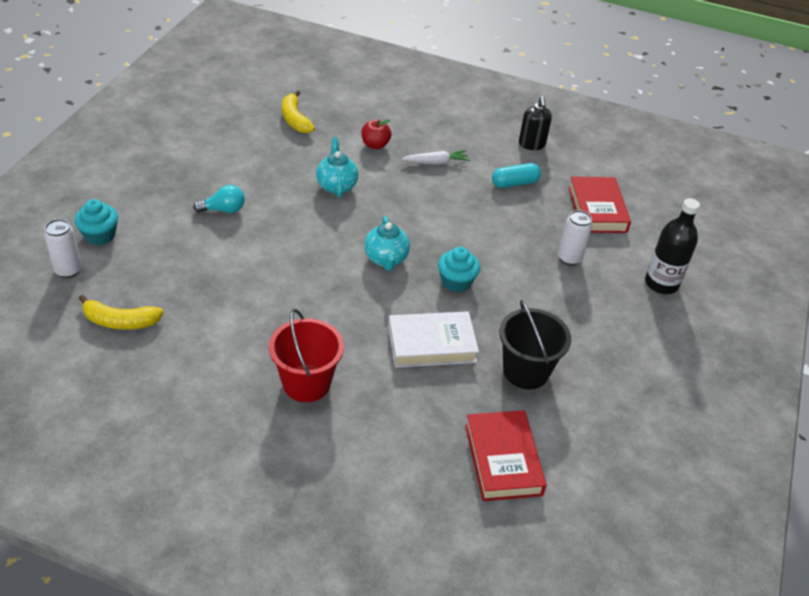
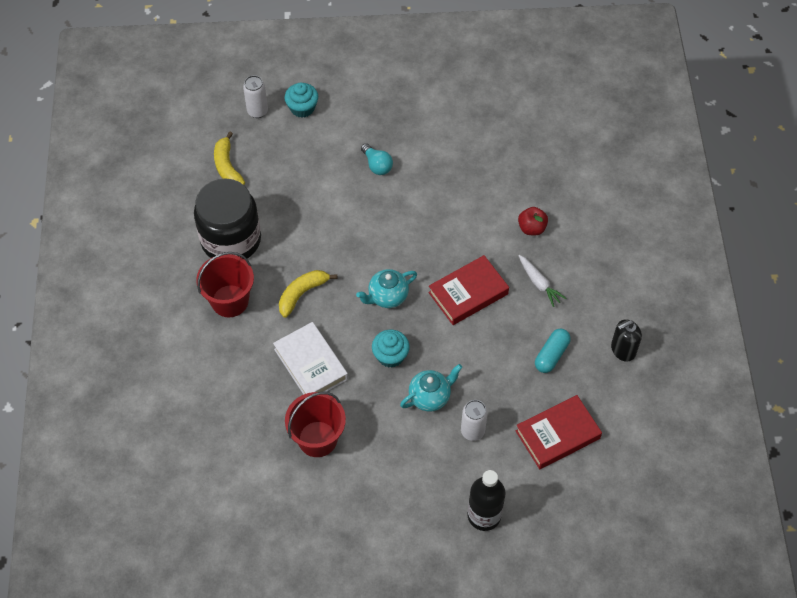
camera: 70 degrees right, 15 degrees up
yellow banana [282,90,315,133] -> yellow banana moved to [279,270,337,318]
turquoise teapot [316,138,358,198] -> turquoise teapot moved to [400,364,462,411]
red book [465,410,547,501] -> red book moved to [428,255,509,325]
turquoise capsule [492,163,541,188] -> turquoise capsule turned 75 degrees clockwise [535,329,571,373]
black bucket [499,300,571,389] -> red bucket [285,392,346,457]
none -> black jar [194,178,261,259]

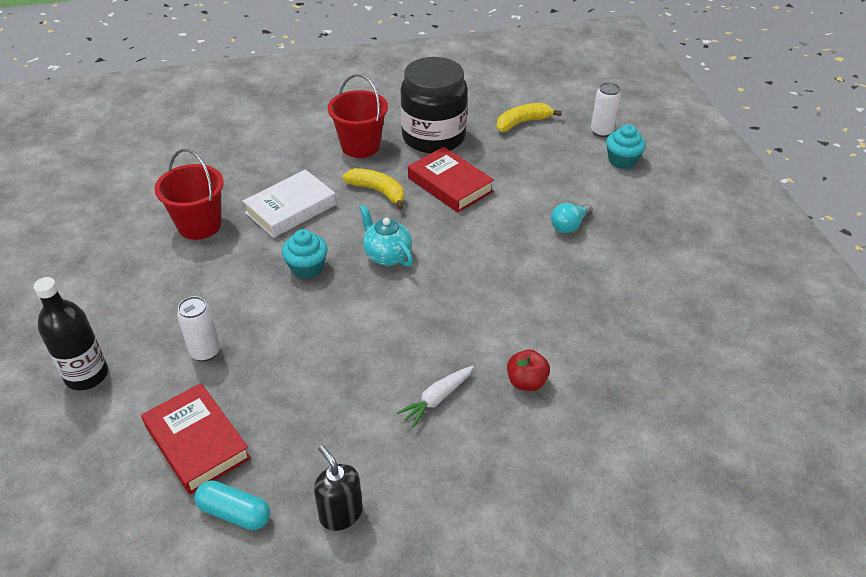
camera: 80 degrees right, 15 degrees down
turquoise teapot [400,364,462,411] -> none
red book [428,255,509,325] -> red book moved to [408,147,494,213]
turquoise capsule [535,329,571,373] -> turquoise capsule moved to [194,480,270,530]

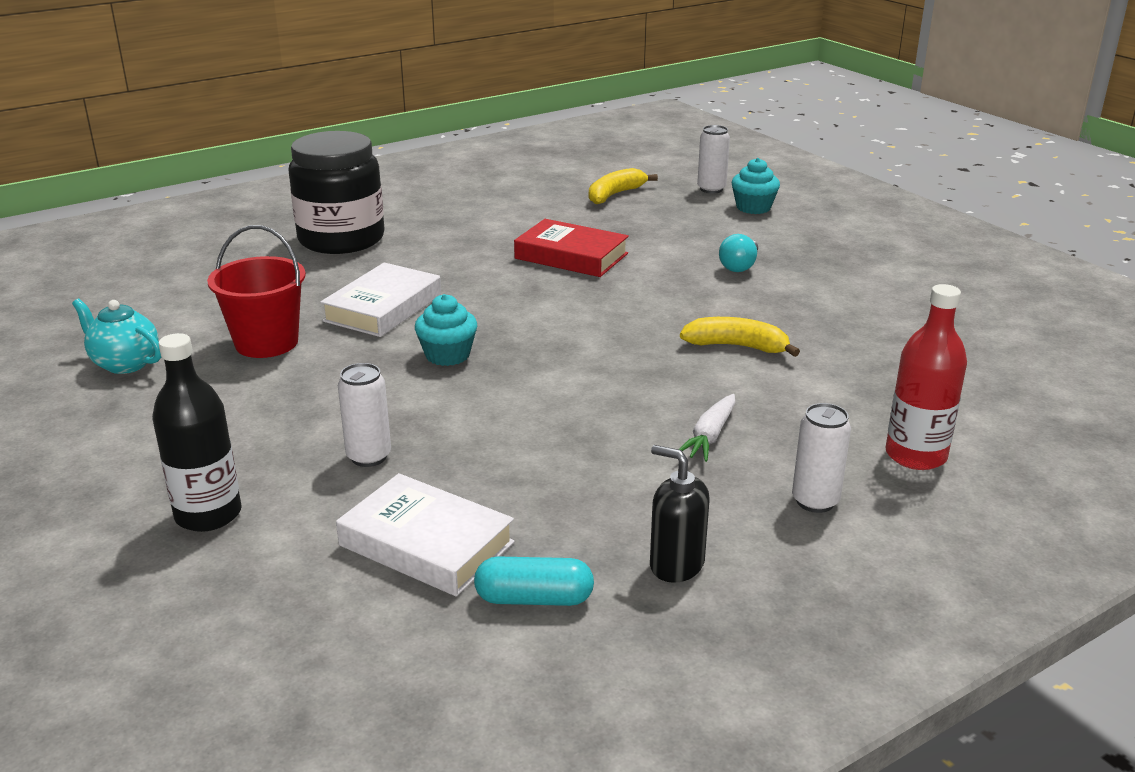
camera: 20 degrees left, 15 degrees down
red book [141,383,251,495] -> white book [336,473,515,596]
red bucket [328,74,388,158] -> none
yellow banana [342,168,404,210] -> yellow banana moved to [680,317,800,357]
turquoise teapot [359,205,413,267] -> turquoise teapot moved to [72,299,161,374]
black jar [400,57,468,153] -> black jar moved to [288,131,385,254]
red apple [507,349,550,391] -> none
none -> white can [792,403,851,513]
none -> red bottle [885,284,967,470]

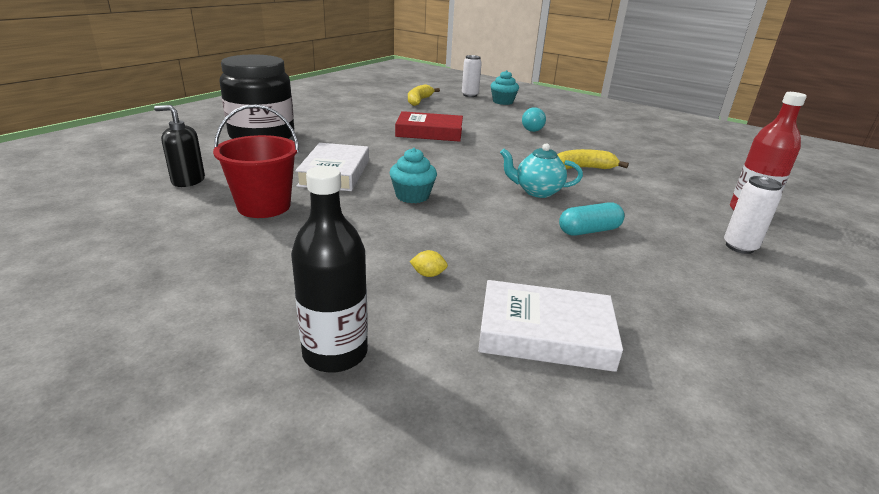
camera: 25 degrees left, 0 degrees up
turquoise teapot [72,299,161,374] -> turquoise teapot moved to [500,143,583,198]
white can [338,363,391,467] -> yellow lemon [409,250,448,277]
turquoise capsule [474,556,594,606] -> turquoise capsule moved to [559,202,625,235]
black soap dispenser [650,445,709,583] -> black soap dispenser moved to [154,105,205,187]
white carrot [679,394,735,462] -> none

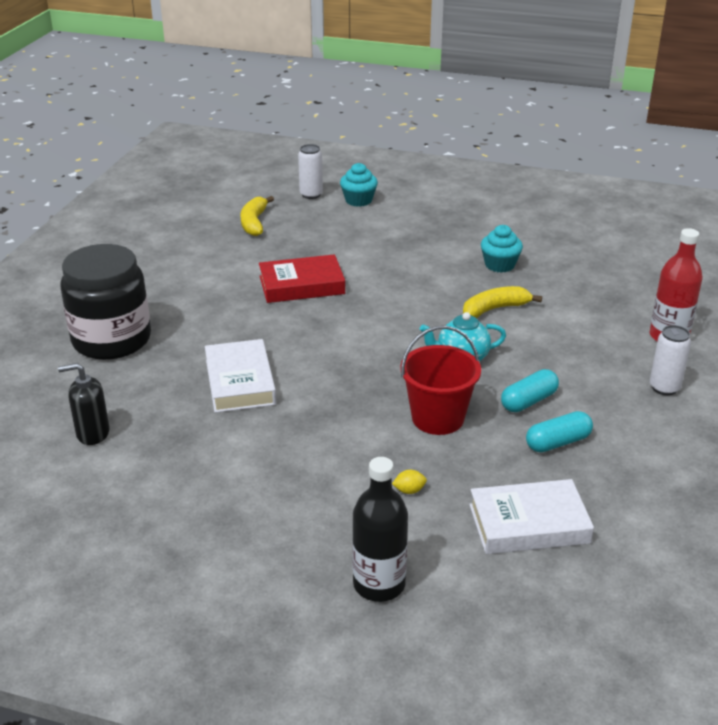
camera: 15 degrees left, 5 degrees up
red bucket [213,104,299,218] -> red bucket moved to [400,326,481,435]
turquoise cupcake [390,148,437,203] -> turquoise cupcake moved to [481,225,523,273]
turquoise light bulb [522,107,546,132] -> none
none -> turquoise capsule [526,411,593,452]

